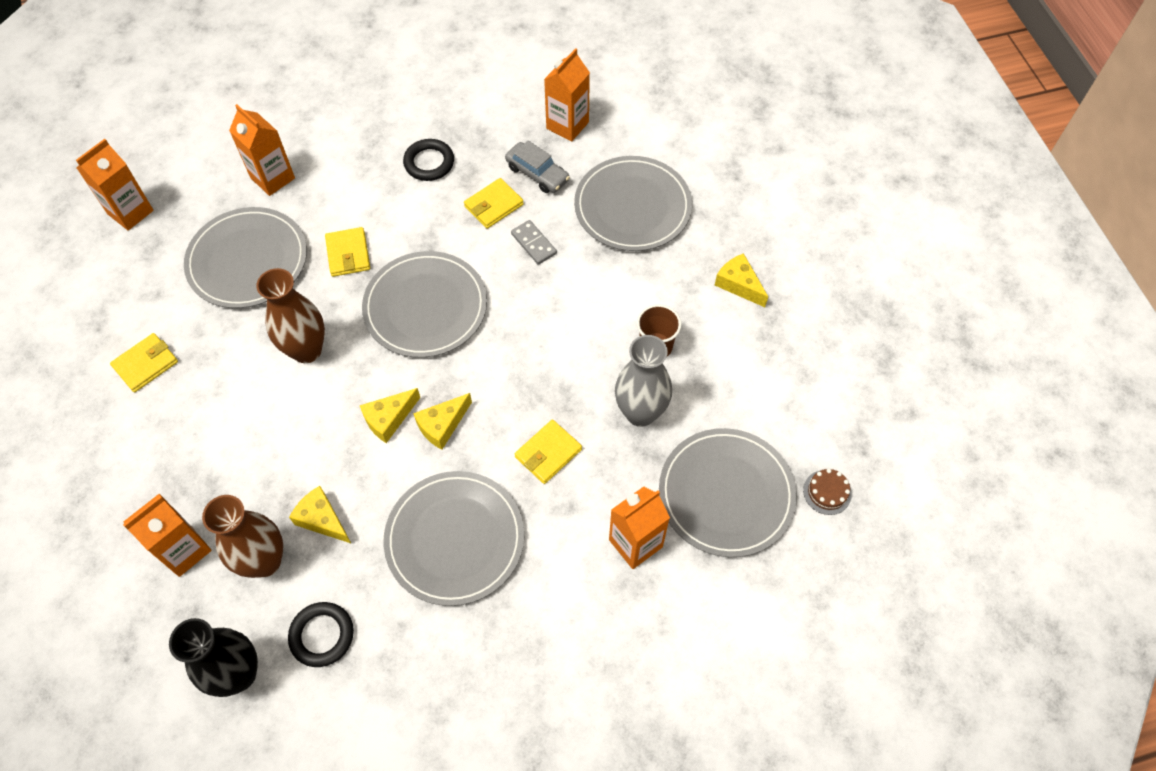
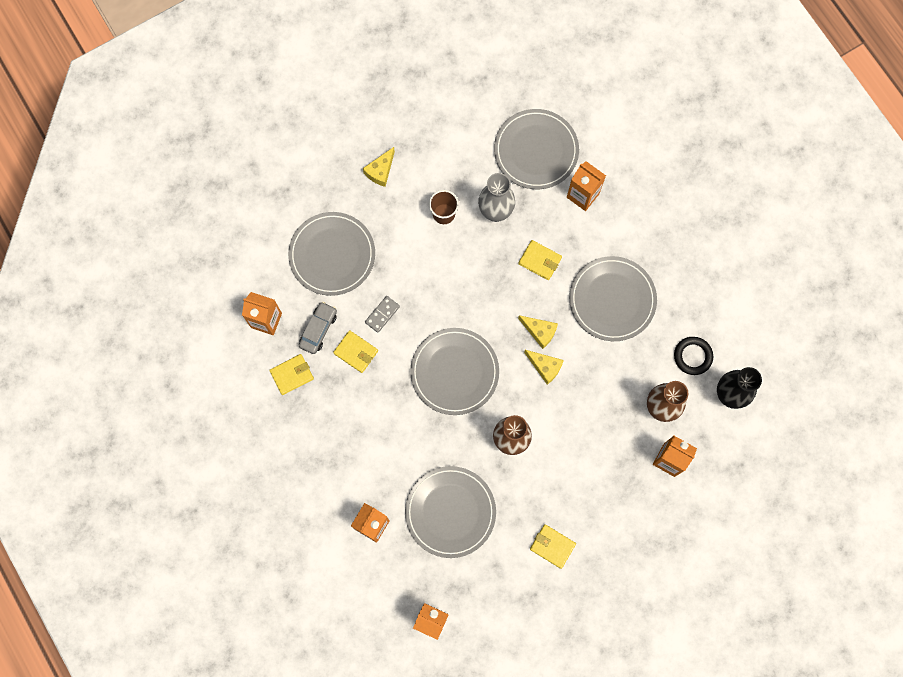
camera: 105 degrees left, 15 degrees up
yellow cheese [289,486,352,544] -> none
yellow wallet [325,227,370,277] -> yellow wallet moved to [269,354,314,395]
black ring [403,139,454,181] -> none
brown cake [803,469,852,515] -> none

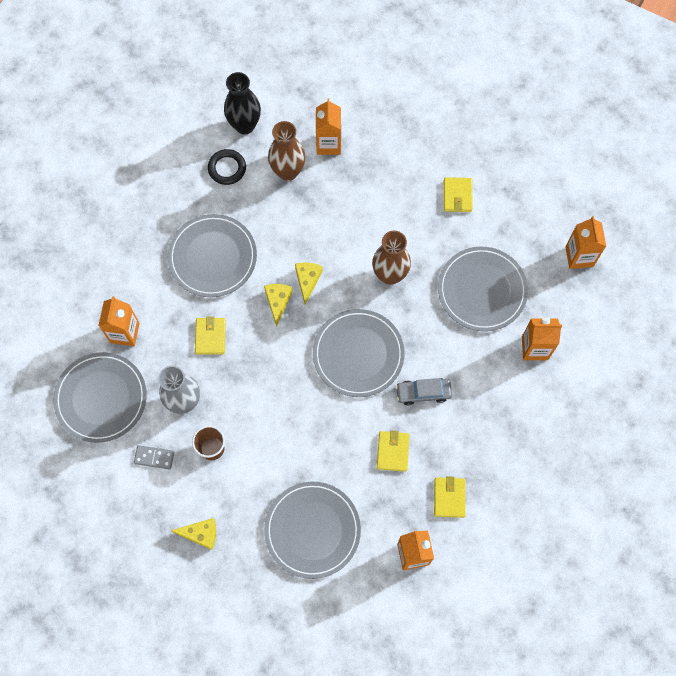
camera: 120 degrees left, 5 degrees down
yellow wallet [269,354,314,395] -> yellow wallet turned 60 degrees clockwise [434,476,466,518]
grey car [299,302,337,354] -> grey car moved to [396,378,452,406]
grey domino [365,296,400,333] -> grey domino moved to [134,445,174,469]

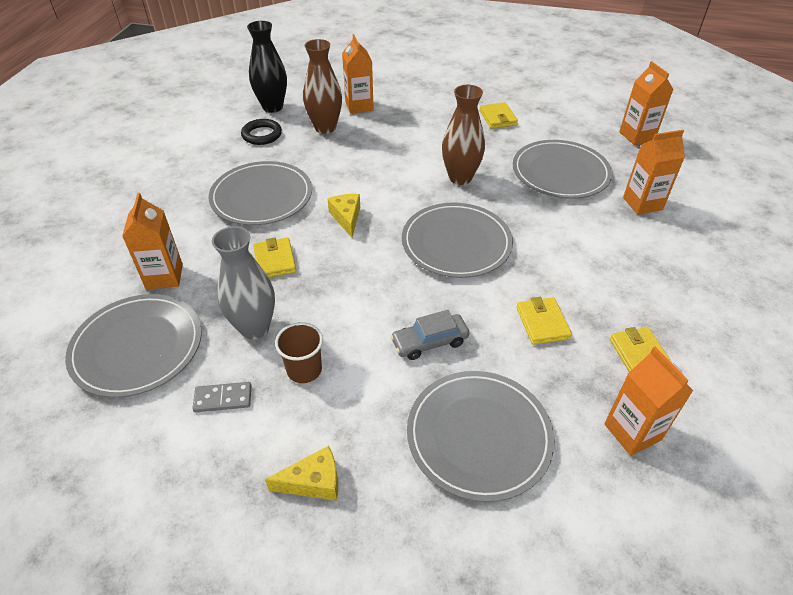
camera: 15 degrees left, 25 degrees down
yellow cheese [295,262,323,305] -> none
grey car [396,378,452,406] -> grey car moved to [390,310,469,360]

